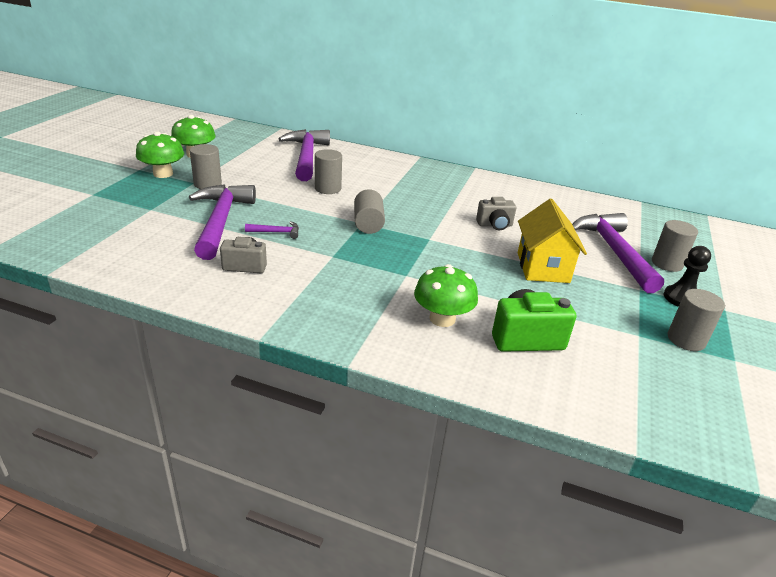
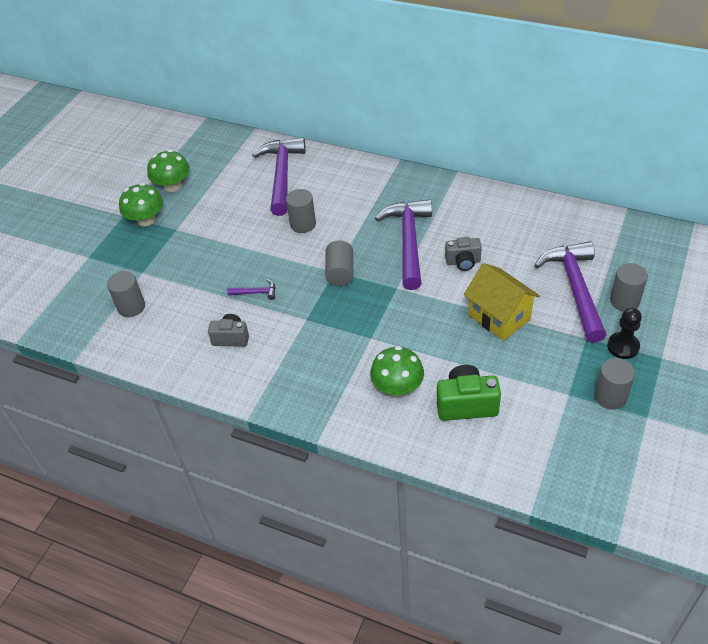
camera: 10 degrees right, 15 degrees up
purple hammer [189,184,256,260] -> purple hammer moved to [375,199,432,290]
grey cylinder [190,144,222,189] -> grey cylinder moved to [107,271,145,317]
yellow house [518,199,587,283] -> yellow house turned 45 degrees counterclockwise [464,263,540,341]

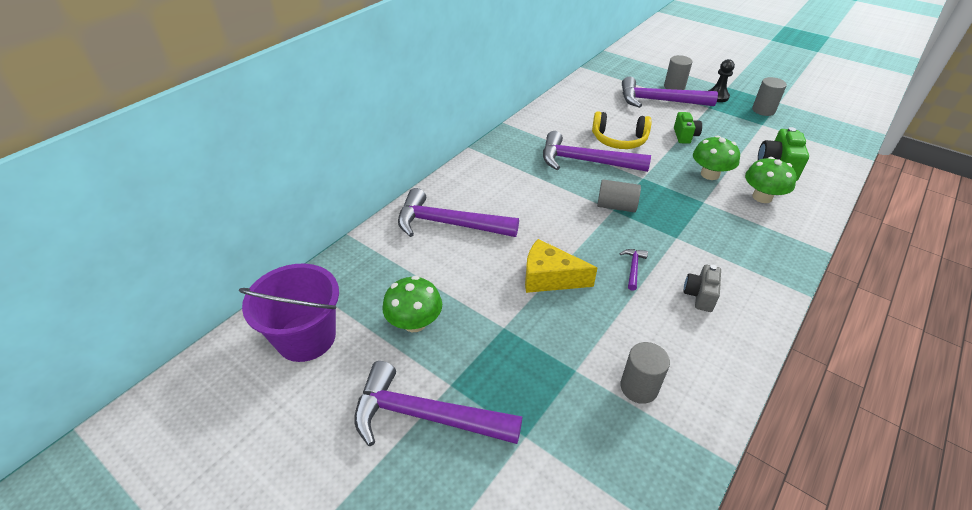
camera: 80 degrees left, 5 degrees down
green mushroom [119,183,163,226] -> green mushroom moved to [693,135,740,180]
grey cylinder [286,189,316,233] -> none
grey camera [445,237,482,271] -> yellow headphones [592,111,652,149]
yellow house [464,263,540,341] -> green camera [674,112,702,144]
none -> purple bucket [239,264,339,362]
none -> purple hammer [354,361,522,446]
none -> yellow cheese [525,239,597,293]

